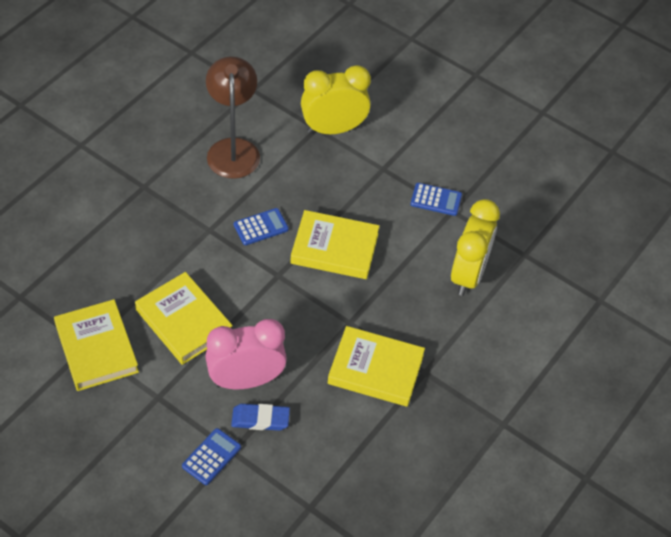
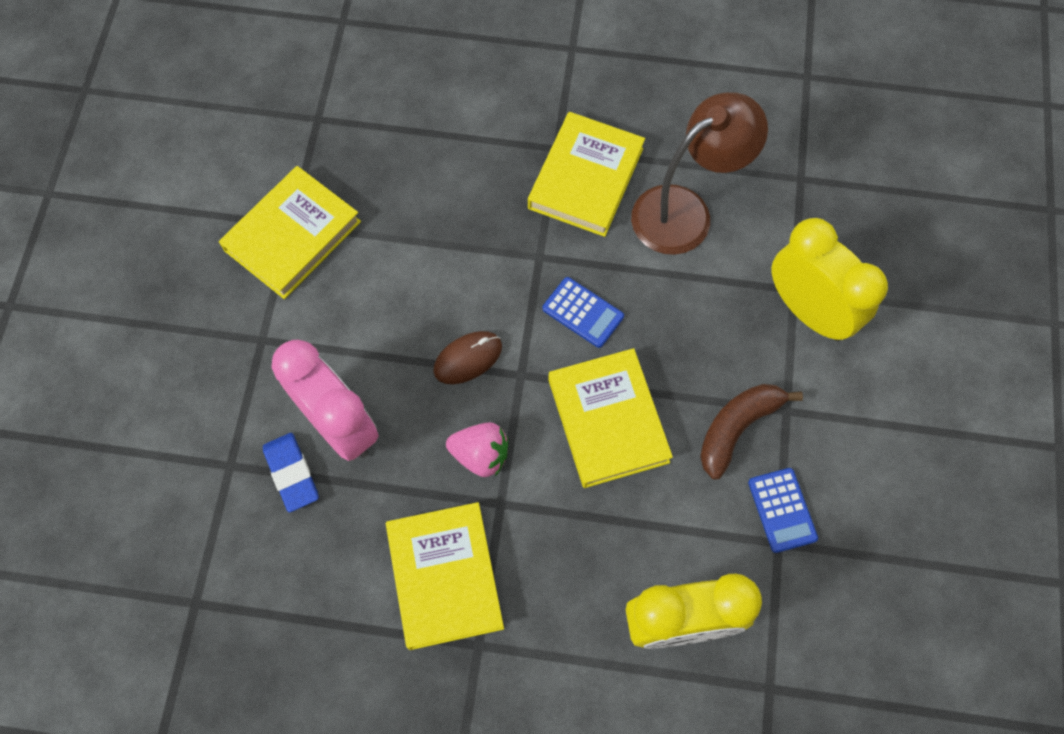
camera: 65 degrees right, 15 degrees up
yellow book [135,272,233,365] -> yellow book moved to [528,112,645,237]
blue calculator [182,428,241,485] -> none
none -> brown mouse [433,331,502,384]
none -> pink strawberry [446,422,508,477]
none -> brown banana [700,384,803,480]

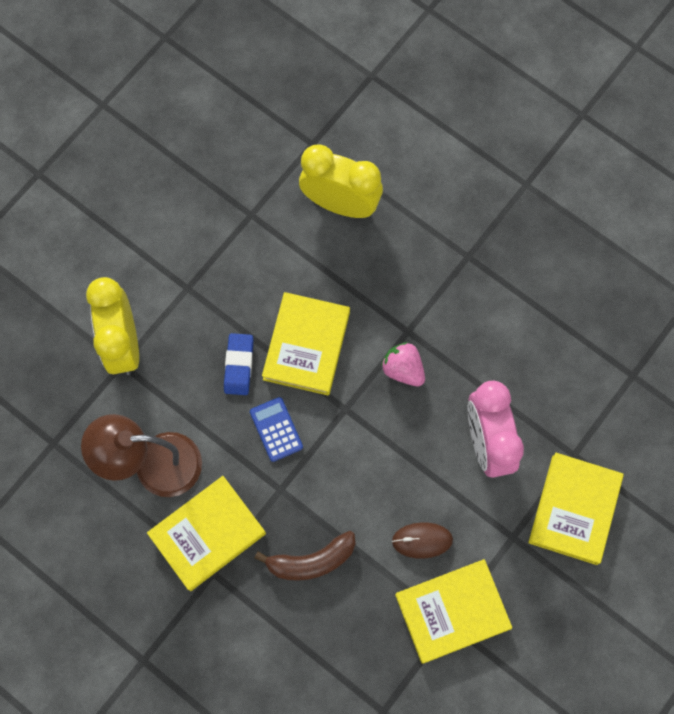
camera: 150 degrees left, 5 degrees up
blue eraser [263,433,319,512] -> blue eraser moved to [224,333,253,395]
yellow book [386,502,504,650] -> yellow book moved to [528,453,624,565]
brown mouse [433,331,502,384] -> brown mouse moved to [392,522,453,559]
brown banana [700,384,803,480] -> brown banana moved to [254,531,355,581]
blue calculator [748,468,818,553] -> none

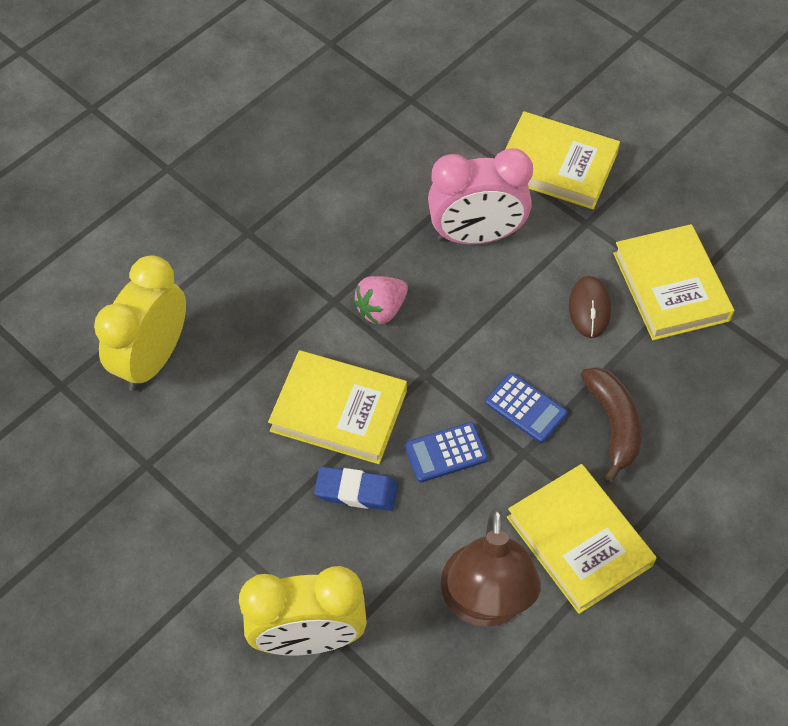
camera: 85 degrees left, 15 degrees down
none -> blue calculator [485,373,567,443]

